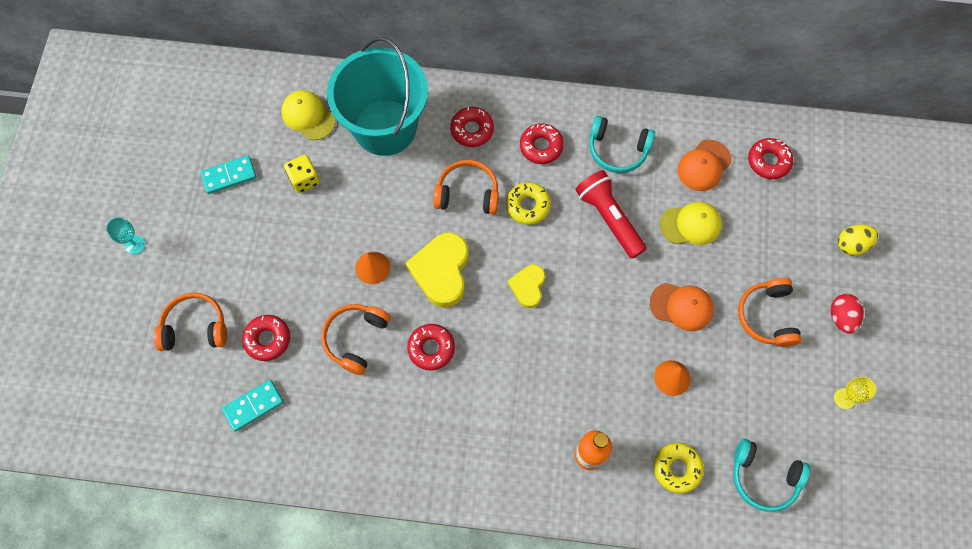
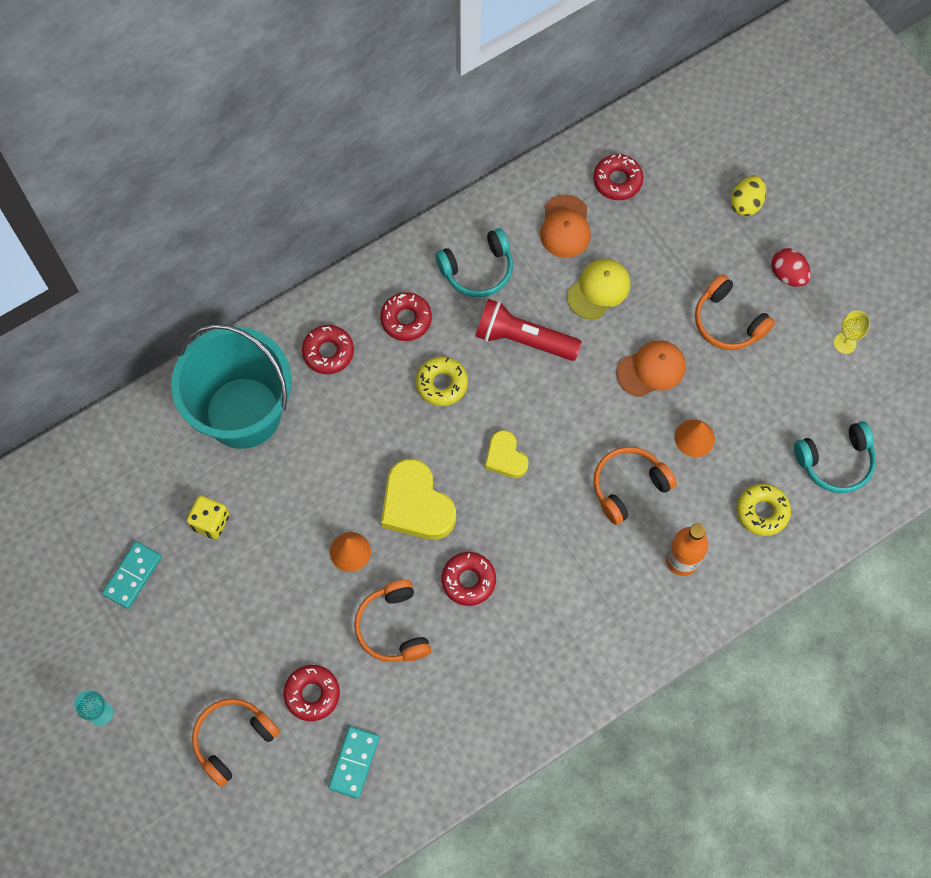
camera: 40 degrees left, 0 degrees up
yellow cap [281,90,336,140] -> none
orange headphones [433,160,499,214] -> orange headphones moved to [594,447,677,525]

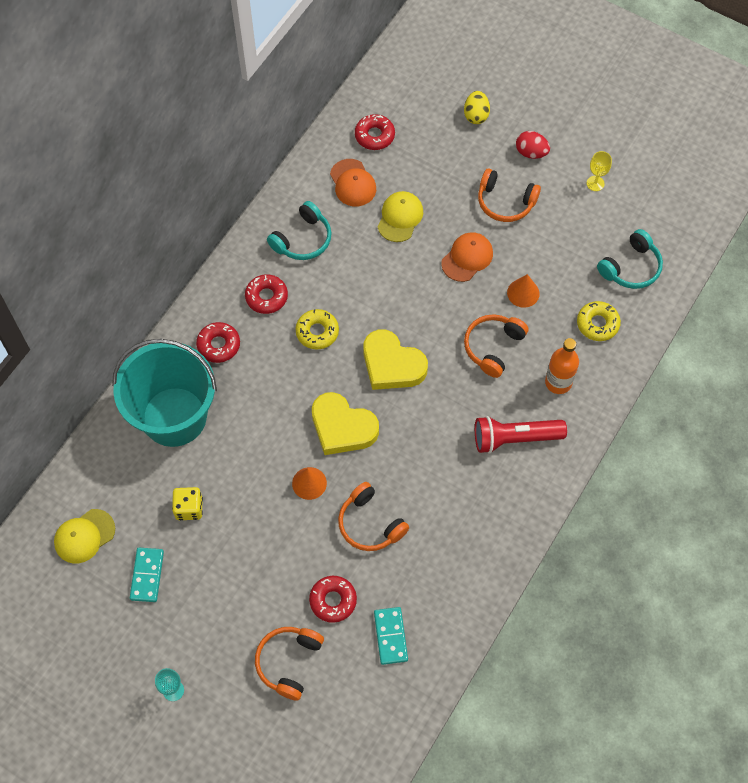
camera: 25 degrees left, 5 degrees down
red donut [441,552,496,606] -> none
red flashlight [475,299,582,361] -> red flashlight moved to [475,416,567,454]
yellow heart [485,430,529,478] -> yellow heart [363,329,428,390], size x1.71
none -> yellow cap [54,509,115,563]

